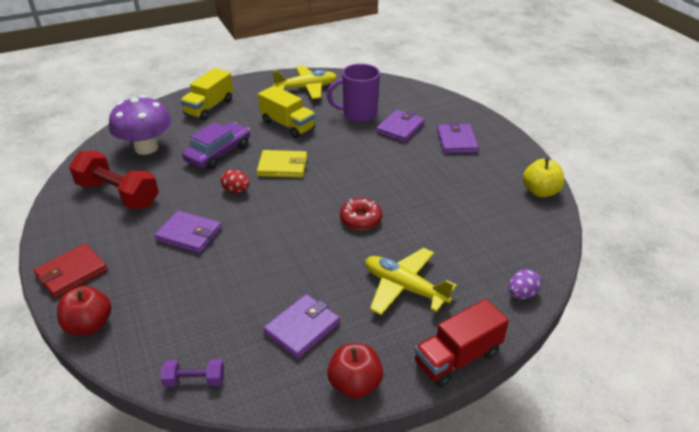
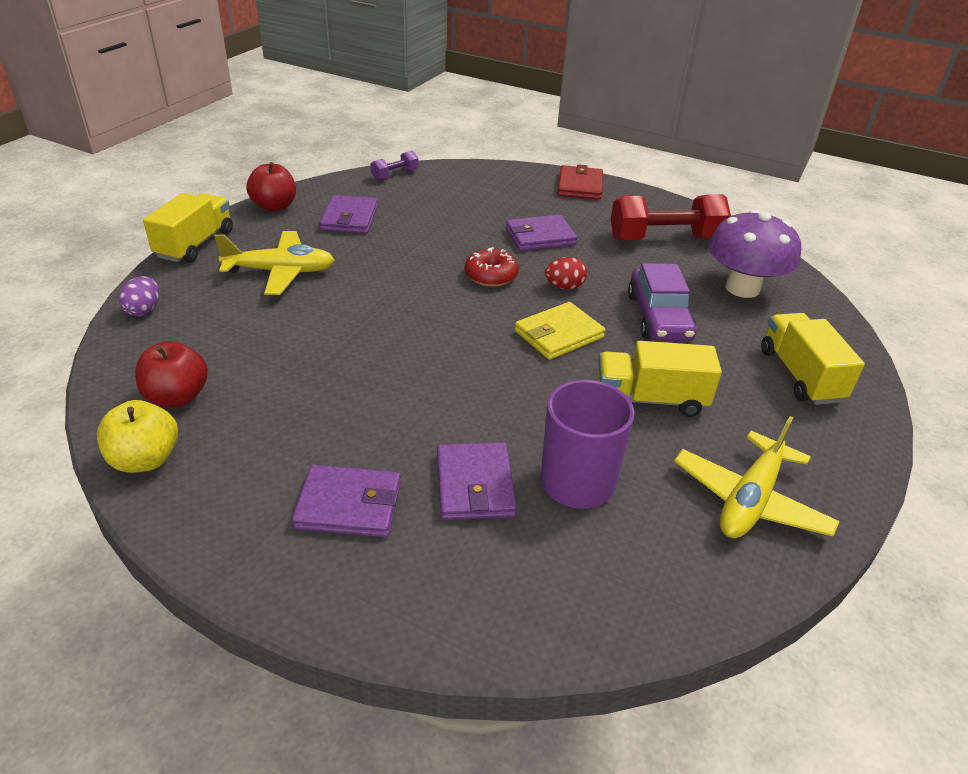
camera: 140 degrees right, 0 degrees up
red apple [57,286,111,335] -> red apple moved to [135,341,208,407]
red donut [340,198,382,230] -> red donut moved to [465,247,519,287]
red truck [414,299,509,387] -> yellow truck [143,193,233,263]
purple wallet [437,122,479,154] -> purple wallet turned 45 degrees counterclockwise [292,465,401,537]

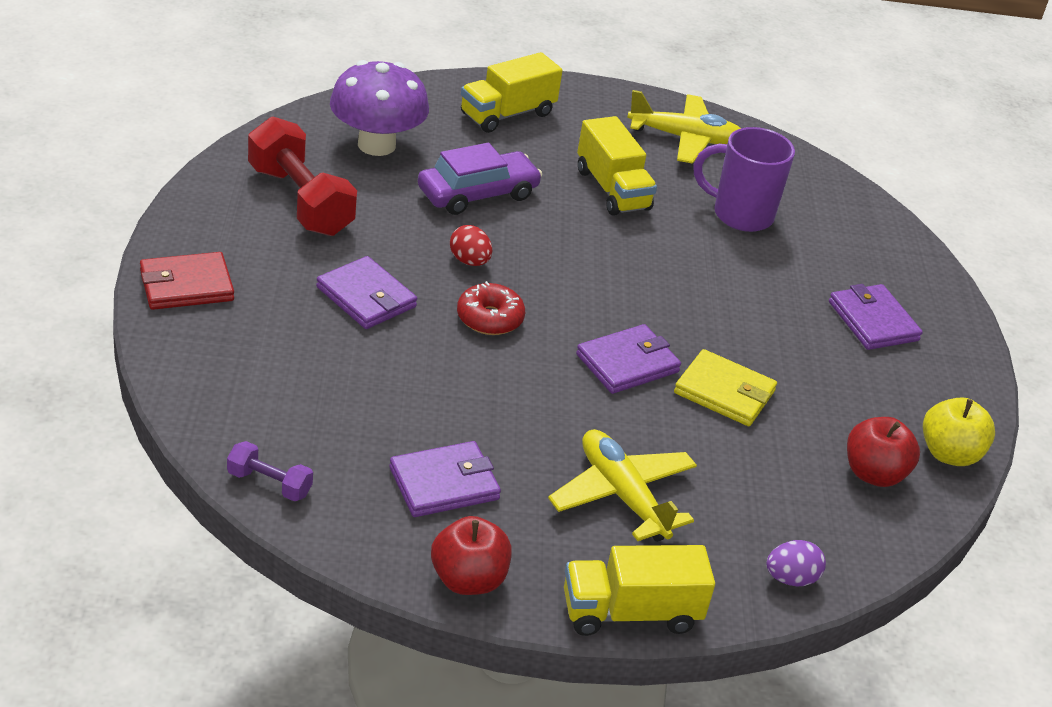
camera: 120 degrees left, 0 degrees up
purple wallet [437,442,517,520] -> purple wallet moved to [576,324,681,394]
yellow wallet [515,302,605,360] -> yellow wallet moved to [674,349,777,426]

